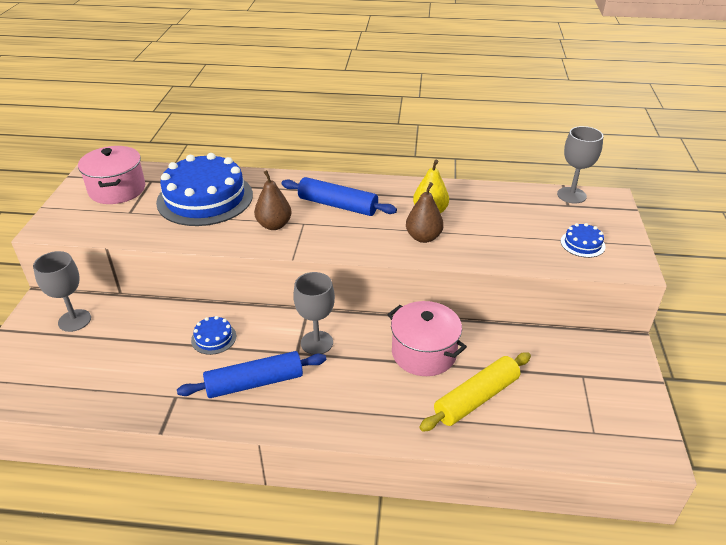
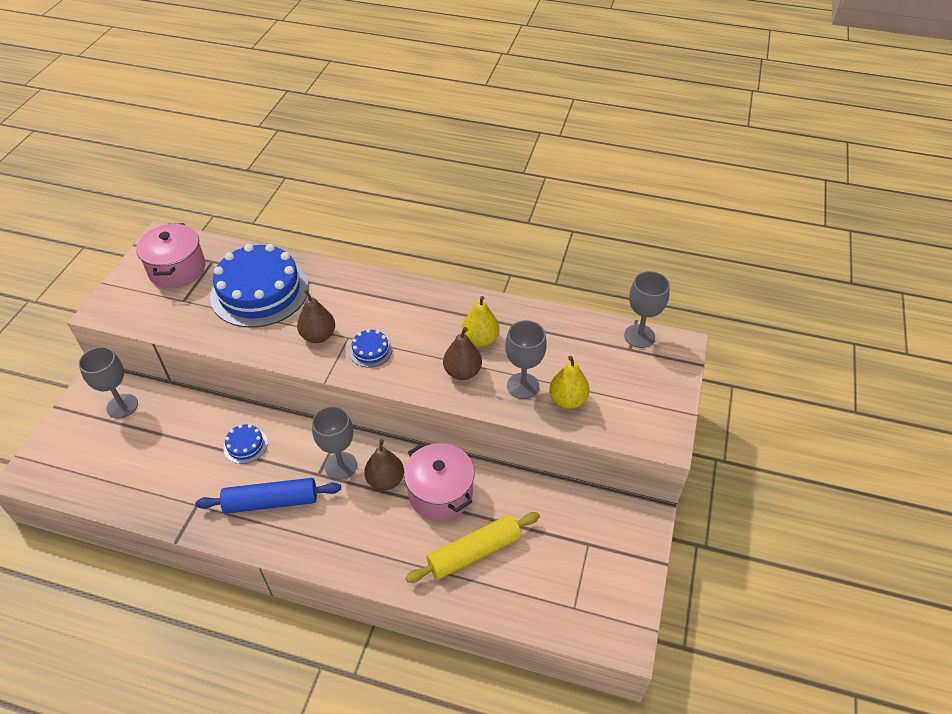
camera: 10 degrees right, 10 degrees up
blue rolling pin [281,177,397,216] -> none
blue cake [561,223,605,258] -> blue cake moved to [349,329,392,368]
none -> brown pear [364,439,404,491]
none -> grey goblet [505,320,547,399]
none -> yellow pear [549,356,590,409]

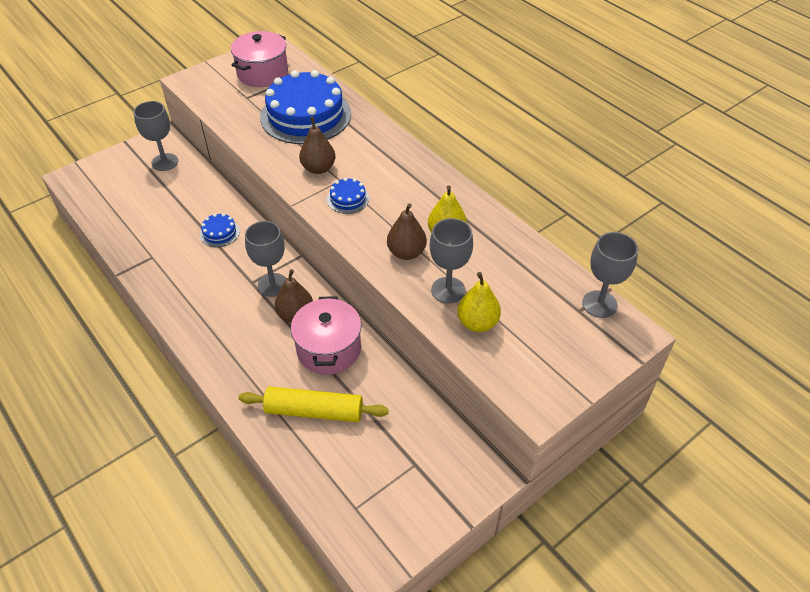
camera: 35 degrees right, 0 degrees up
blue rolling pin [195,478,341,514] -> none

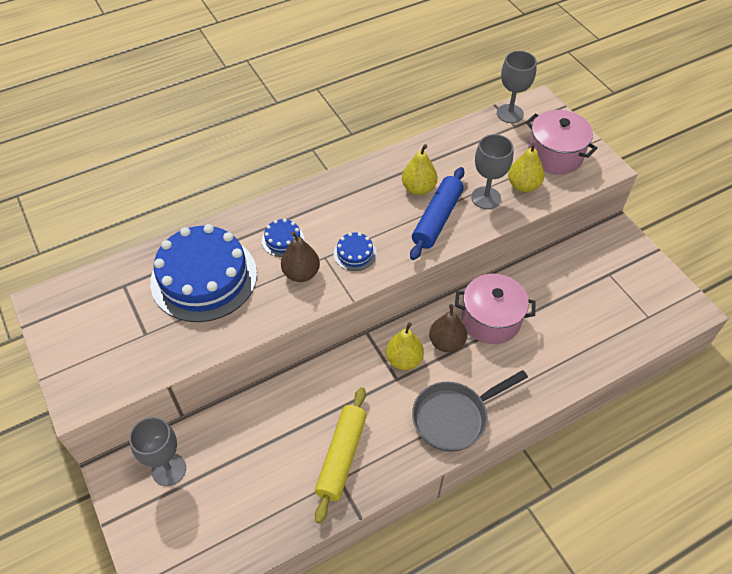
camera: 80 degrees left, 5 degrees up
blue cake [200,213,240,247] -> blue cake moved to [262,219,304,257]
pink pot [231,31,288,87] -> pink pot moved to [526,110,597,175]
yellow rolling pin [239,387,389,422] -> yellow rolling pin moved to [315,387,367,524]
grey goblet [245,221,287,297] -> yellow pear [386,322,424,370]
brown pear [387,203,427,260] -> blue rolling pin [410,167,464,260]
none -> grey pan [412,370,528,452]

